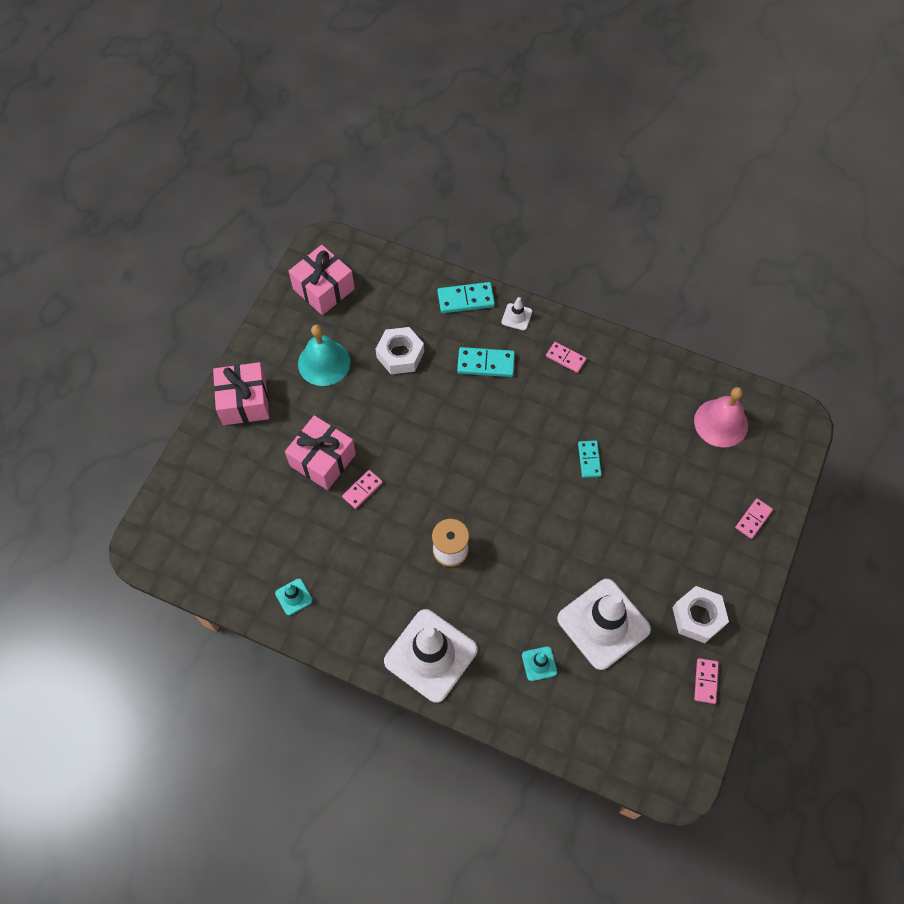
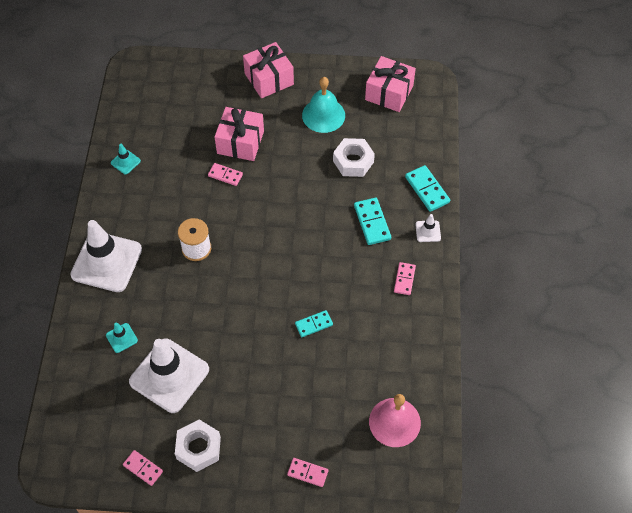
camera: 70 degrees right, 5 degrees down
pink domino [694,658,719,704] -> pink domino turned 45 degrees clockwise [123,450,163,486]

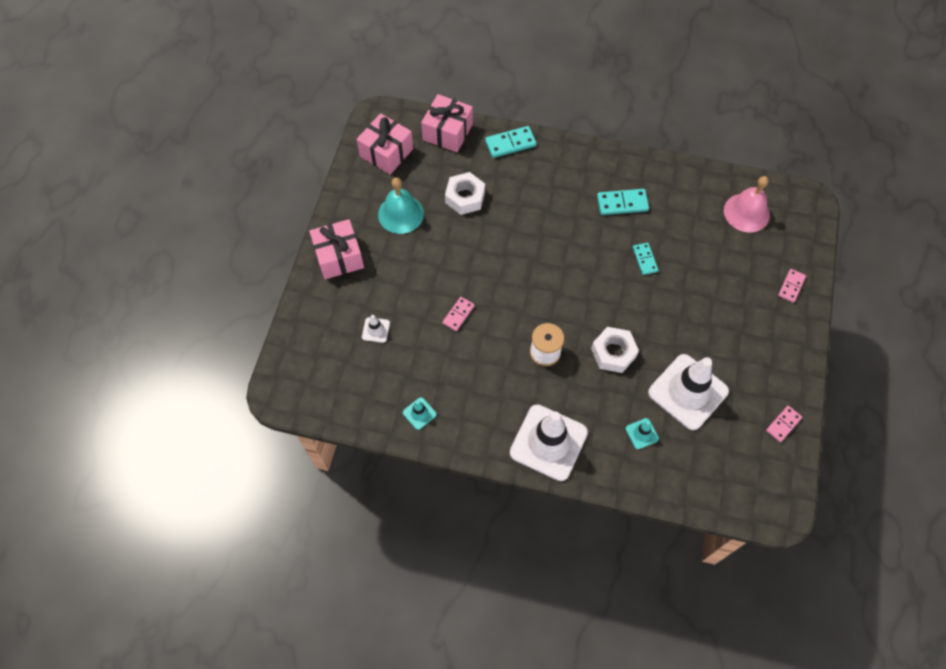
camera: 80 degrees left, 5 degrees up
white nut [175,419,221,472] -> white nut moved to [591,327,639,373]
pink gift [215,107,264,161] -> pink gift moved to [421,94,473,152]
turquoise domino [354,198,391,245] -> turquoise domino moved to [597,189,649,215]
pink domino [394,262,416,295] -> none
white traffic cone [415,214,441,242] -> white traffic cone moved to [362,315,390,343]

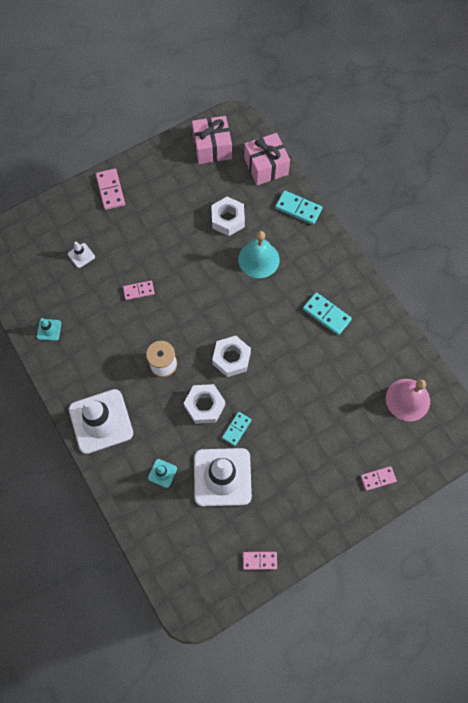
camera: 45 degrees right, 5 degrees up
pink gift [309,219,364,279] -> pink domino [96,169,125,210]
turquoise bell [378,177,424,234] -> turquoise bell moved to [238,231,280,278]
turquoise domino [633,243,658,275] -> turquoise domino moved to [222,412,251,446]
none -> white nut [212,336,251,377]

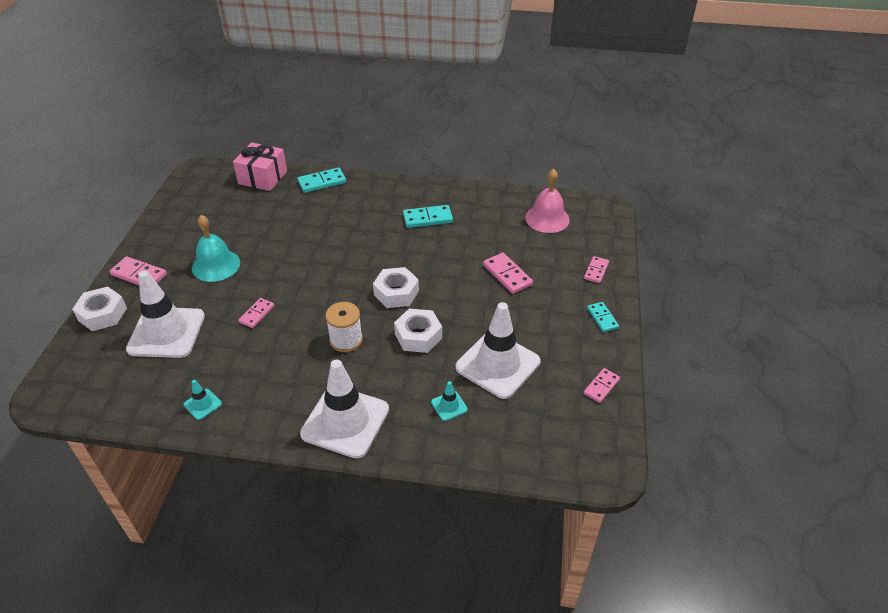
camera: 50 degrees left, 25 degrees down
white traffic cone [68,241,95,268] -> white traffic cone [126,271,205,358], size x2.38
pink gift [192,116,232,164] -> none
white nut [211,197,245,236] -> white nut moved to [72,287,127,331]
turquoise domino [222,412,251,446] -> turquoise domino moved to [587,302,619,332]
turquoise bell [238,231,280,278] -> turquoise bell moved to [192,215,240,282]
none -> pink domino [483,253,533,294]

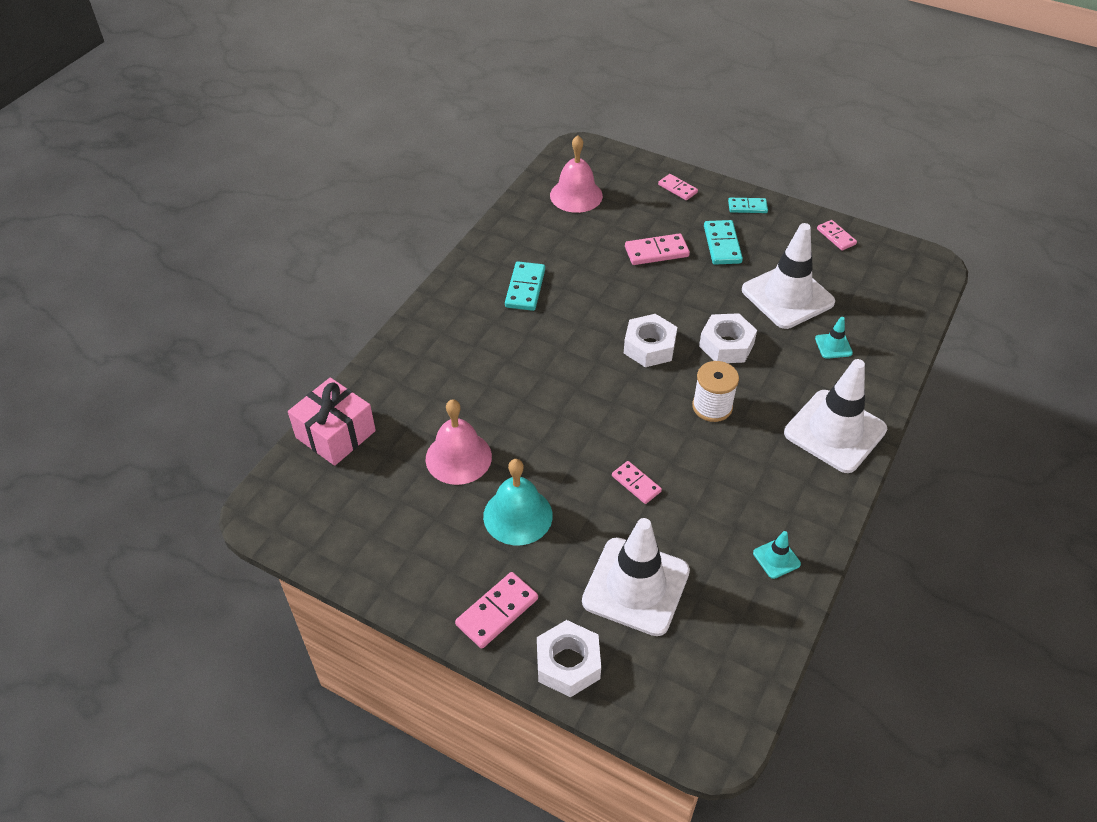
camera: 70 degrees left, 5 degrees up
turquoise domino [297,167,346,193] -> turquoise domino moved to [704,220,743,265]
none -> pink bell [425,399,492,485]

